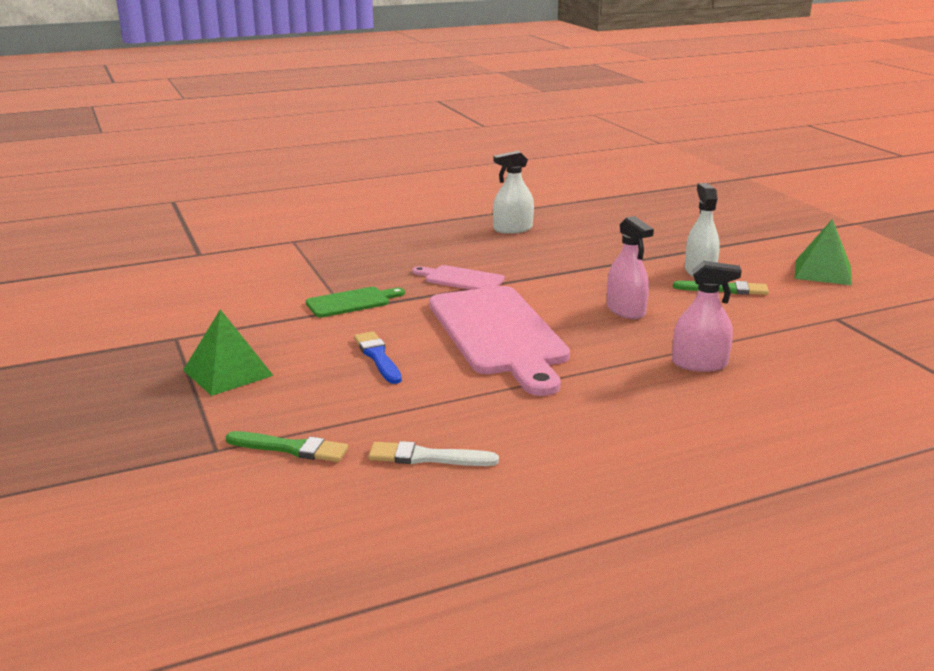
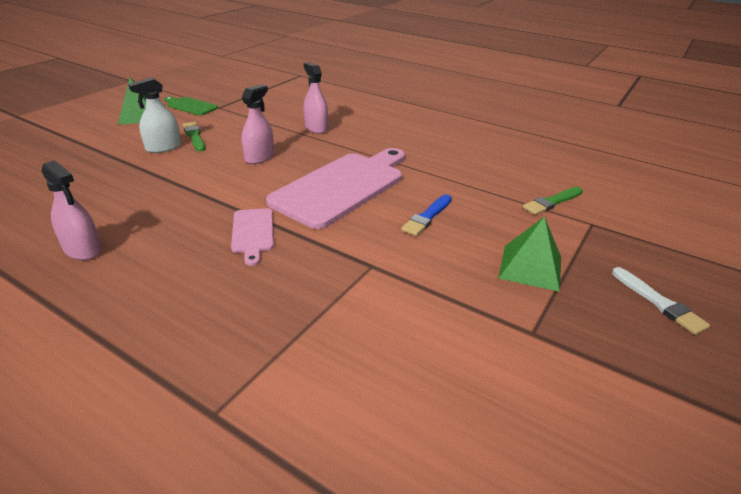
camera: 125 degrees left, 10 degrees up
green brush [226,431,348,462] -> green brush turned 105 degrees counterclockwise [523,187,583,215]
green cutting board [306,287,405,318] -> green cutting board moved to [164,97,218,116]
white brush [369,441,499,466] -> white brush moved to [612,267,710,335]
white spray bottle [493,151,534,234] -> pink spray bottle [41,160,102,260]

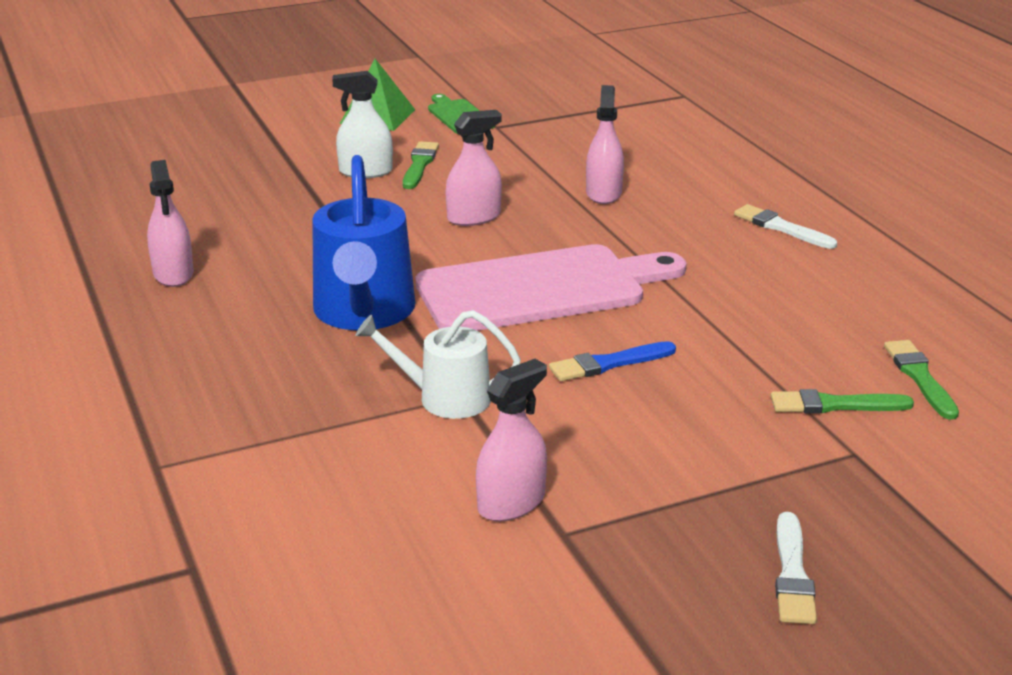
camera: 35 degrees right, 5 degrees down
pink cutting board [231,208,274,266] -> blue watering can [312,155,415,330]
green pyramid [498,216,561,292] -> none
none -> white watering can [355,310,521,419]
none -> pink spray bottle [476,359,547,521]
none -> white brush [734,204,837,249]
none -> green brush [884,340,959,420]

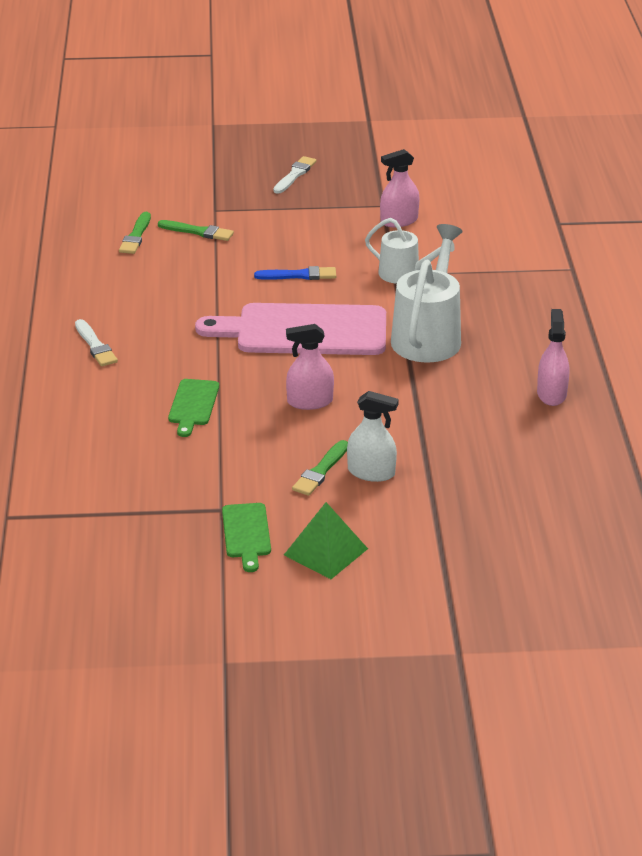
camera: 160 degrees left, 5 degrees up
blue watering can [312,155,415,330] -> white watering can [391,224,463,363]
pink spray bottle [586,85,624,204] -> green cutting board [168,379,219,437]

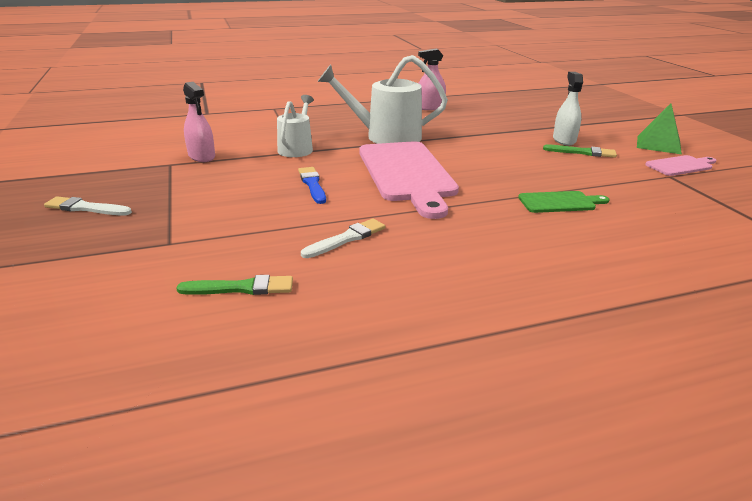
camera: 105 degrees left, 5 degrees down
white brush [75,319,118,366] -> white brush moved to [301,219,385,258]
green brush [158,220,234,241] -> none
green cutting board [222,503,271,572] -> pink cutting board [645,155,716,176]
pink spray bottle [286,324,334,410] -> none

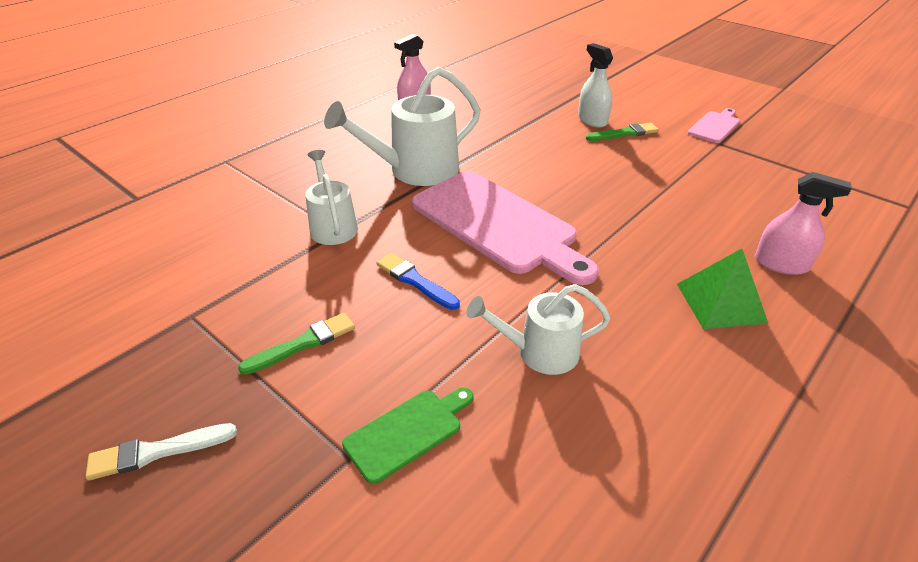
camera: 30 degrees left, 10 degrees up
green brush [176,275,293,295] -> green brush moved to [238,313,355,375]
pink spray bottle [183,82,215,162] -> pink spray bottle moved to [755,172,852,275]
white brush [301,219,385,258] -> white watering can [467,284,611,375]
green cutting board [518,191,610,213] -> green cutting board moved to [342,387,473,484]
green pyramid [637,103,682,154] -> green pyramid moved to [677,249,769,329]

